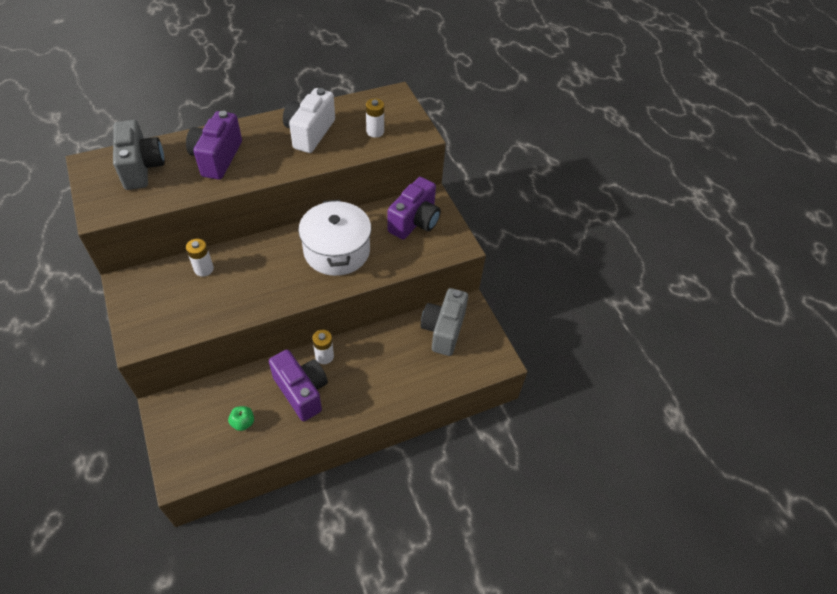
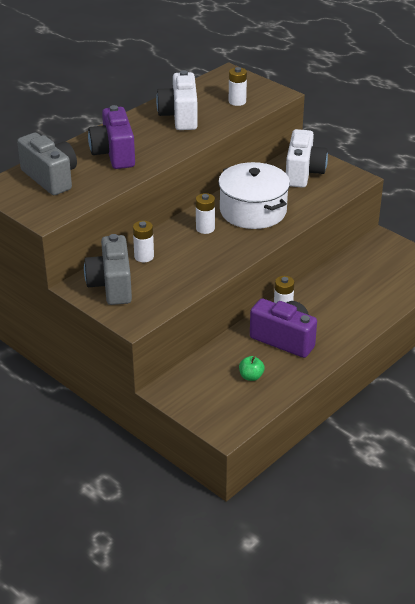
camera: 20 degrees left, 15 degrees down
purple camera [387,177,441,239] -> white camera [286,129,328,188]
grey camera [421,288,468,356] -> grey camera moved to [84,234,132,305]
none -> white battery [196,193,215,234]

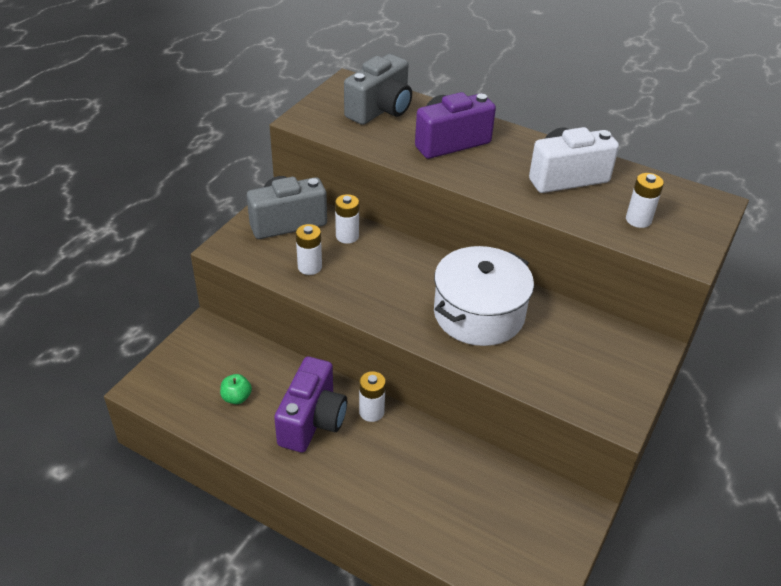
camera: 75 degrees right, 5 degrees up
white battery [196,193,215,234] -> white battery moved to [296,224,322,275]
white camera [286,129,328,188] -> none

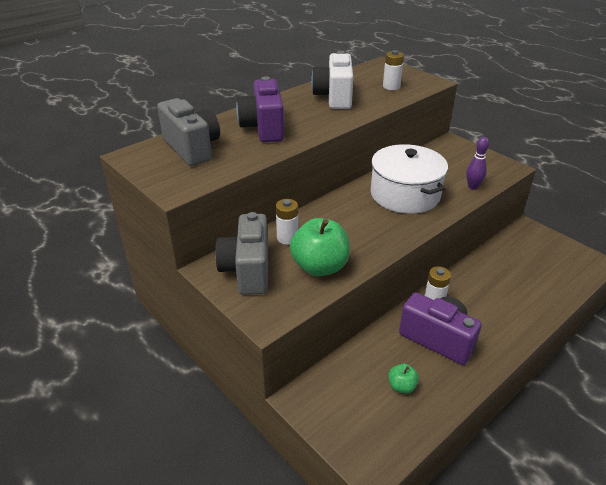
camera: 70 degrees left, 5 degrees down
white battery [296,224,322,275] -> green apple [290,218,350,277]
none -> purple bowling pin [466,137,489,190]

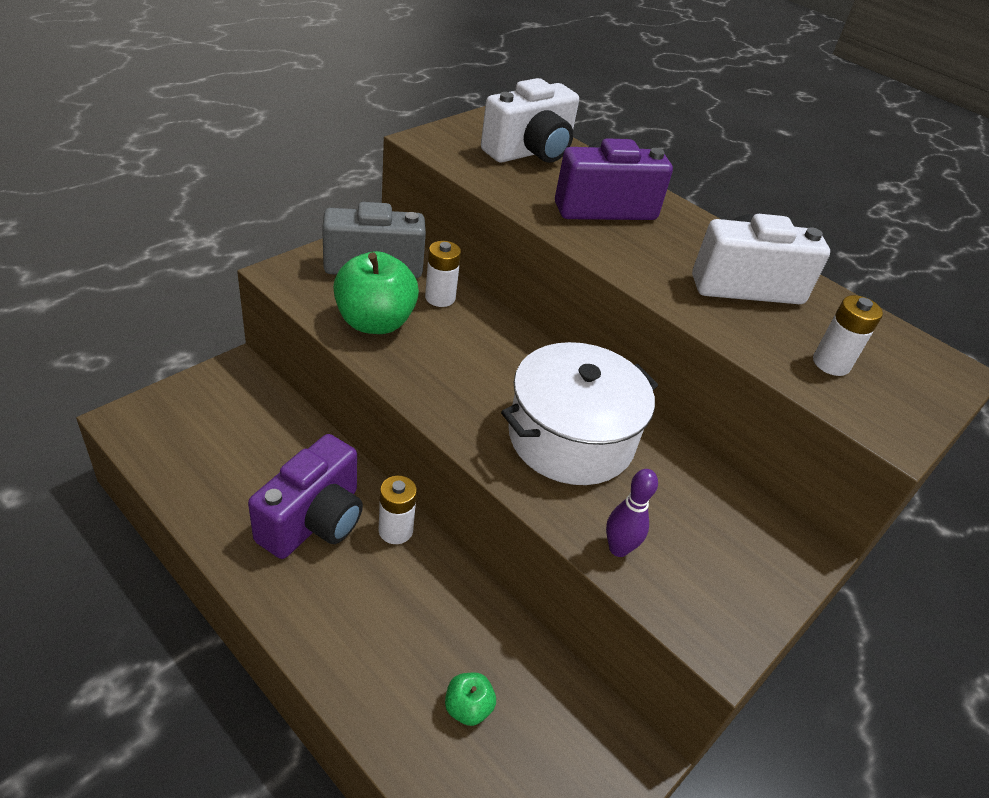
camera: 80 degrees right, 5 degrees up
grey camera [157,98,220,166] -> white camera [481,78,579,163]
green apple [388,364,419,394] -> green apple moved to [445,672,496,726]

